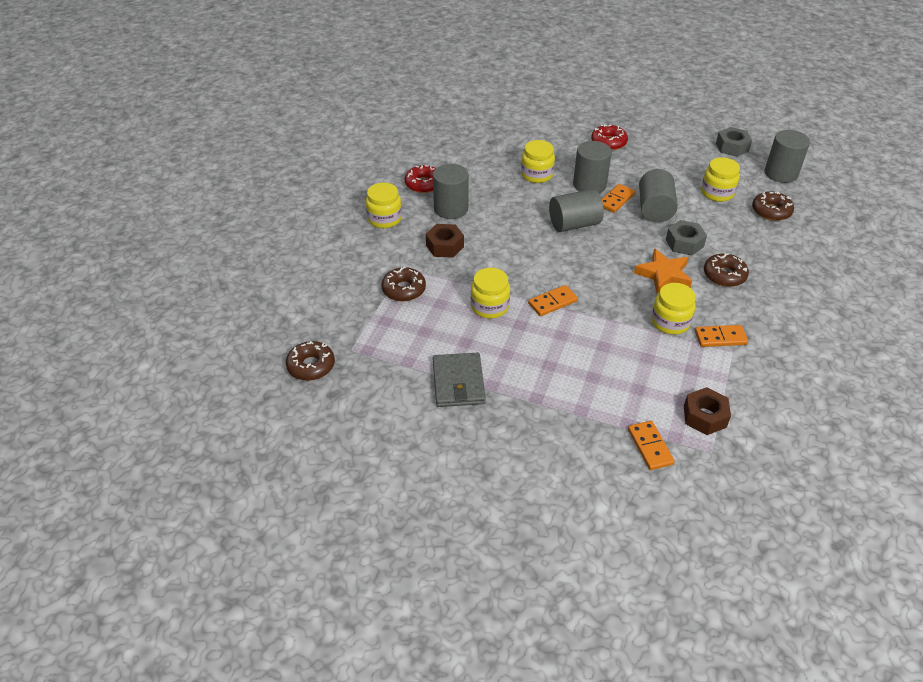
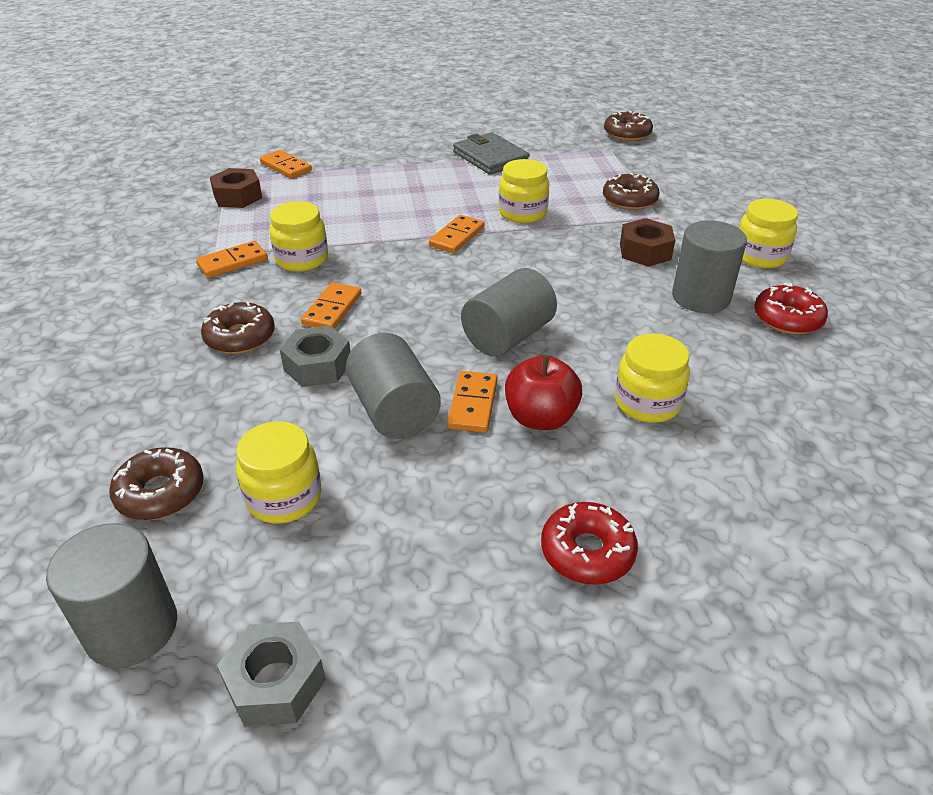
camera: 150 degrees right, 5 degrees down
grey cylinder [573,141,612,193] -> red apple [505,355,582,430]
orange star [634,249,692,293] -> orange domino [301,282,362,329]

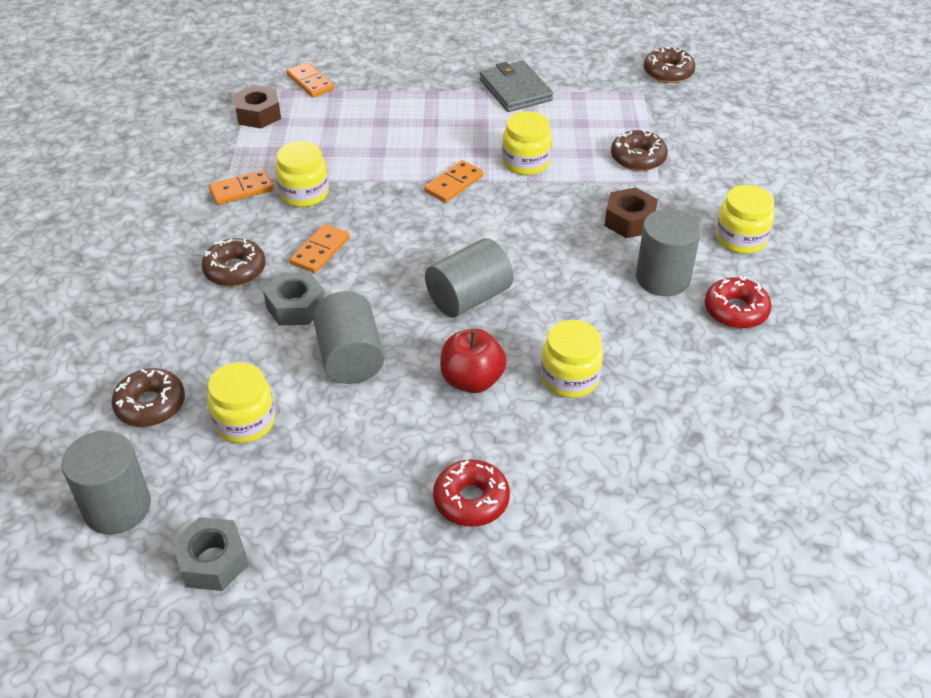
camera: 10 degrees right, 5 degrees up
orange domino [447,371,497,433] -> none

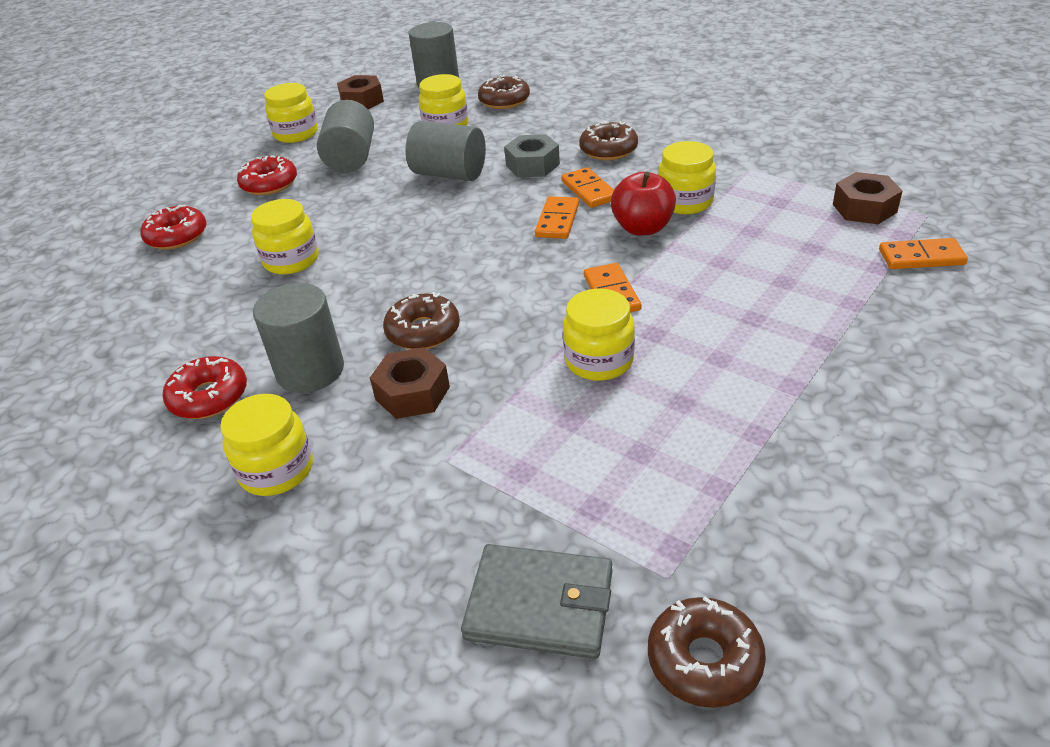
camera: 130 degrees right, 5 degrees down
grey nut [172,517,249,591] -> brown nut [337,75,384,109]
orange domino [209,170,274,205] -> orange domino moved to [535,196,579,239]
grey cylinder [425,238,514,318] -> grey cylinder moved to [317,100,374,172]
red apple [440,329,507,393] -> red apple moved to [611,172,676,236]
grey wallet [480,60,553,112] -> grey wallet moved to [461,544,613,659]
brown donut [611,130,668,171] -> brown donut moved to [383,292,460,349]
none -> red donut [140,205,207,250]
none -> yellow jar [264,83,318,143]

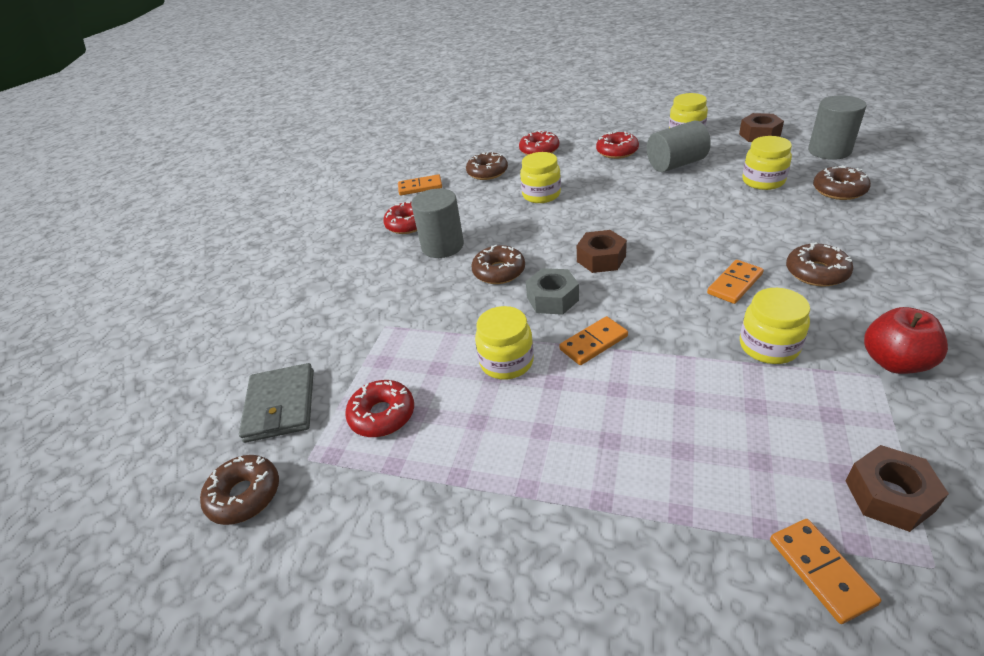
camera: 70 degrees right, 0 degrees up
yellow jar [220,394,313,496] -> none
brown nut [370,347,450,419] -> brown nut moved to [577,230,627,273]
grey cylinder [405,121,486,181] -> none
grey nut [504,134,560,177] -> grey nut moved to [526,268,579,315]
orange domino [535,196,579,239] -> orange domino moved to [398,174,442,195]
red apple [611,172,676,236] -> red apple moved to [864,307,948,374]
none -> red donut [345,380,414,437]
none -> brown donut [466,152,508,180]

